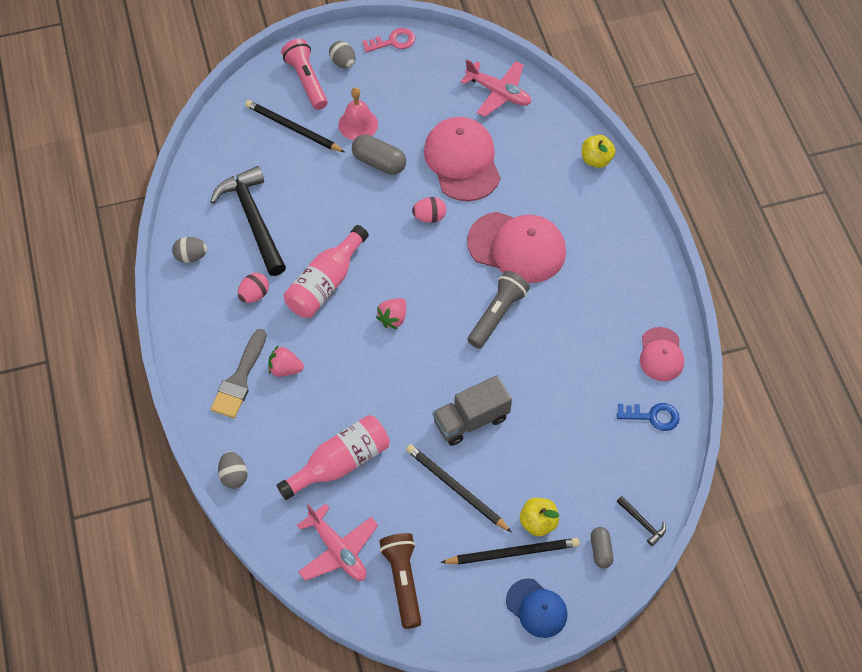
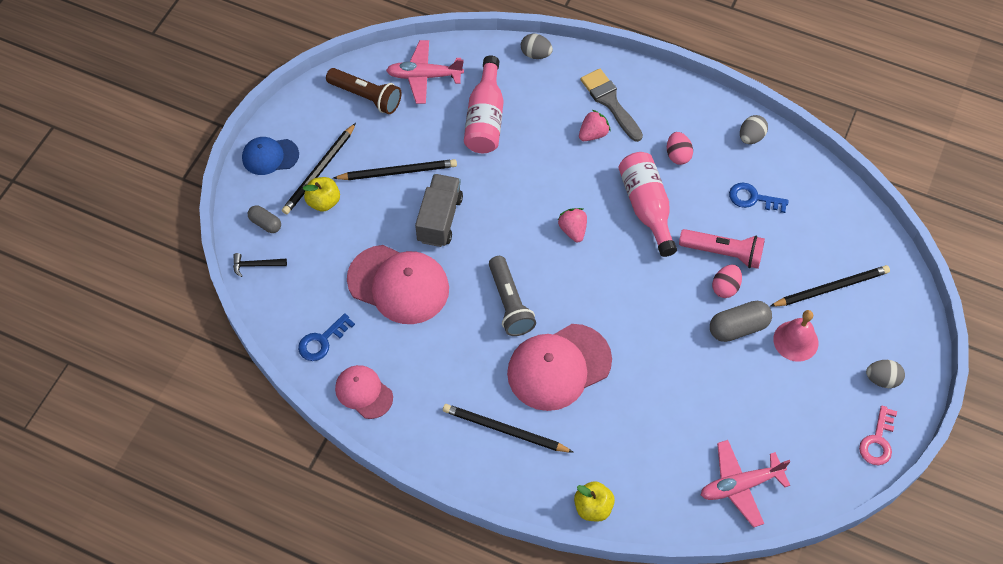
camera: 130 degrees right, 0 degrees up
black hammer [210,166,286,276] -> blue key [729,183,789,213]
pink flashlight [281,39,328,110] -> pink flashlight moved to [679,229,765,269]
pink egg [412,197,446,223] -> pink egg moved to [712,264,742,298]
pink cap [424,117,501,201] -> pink cap moved to [347,245,449,324]
none -> black pencil [443,404,574,453]

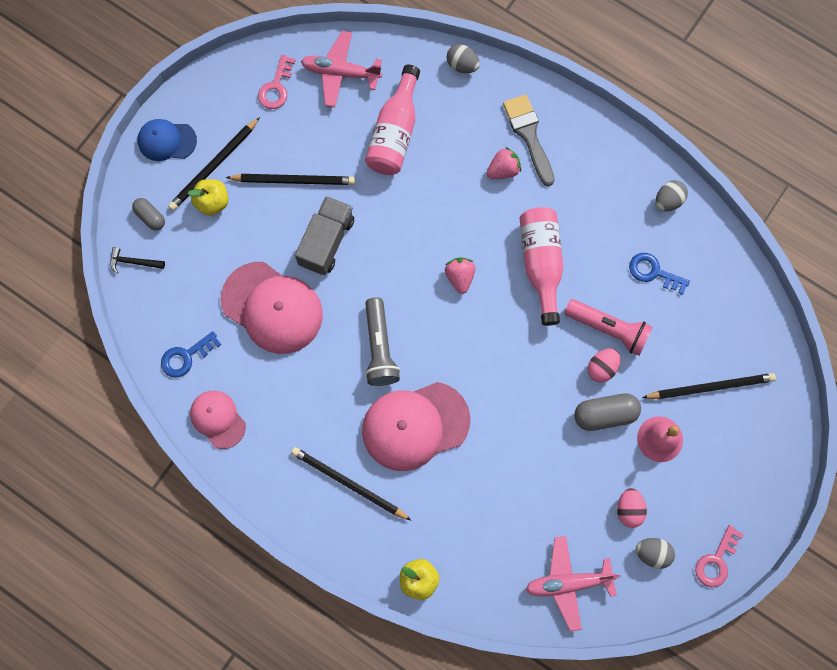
camera: 10 degrees right, 15 degrees up
brown flashlight [326,68,402,114] -> pink key [258,55,296,109]
pink egg [667,132,693,165] -> pink egg moved to [617,488,647,528]
grey egg [866,360,905,388] -> grey egg moved to [636,538,675,569]

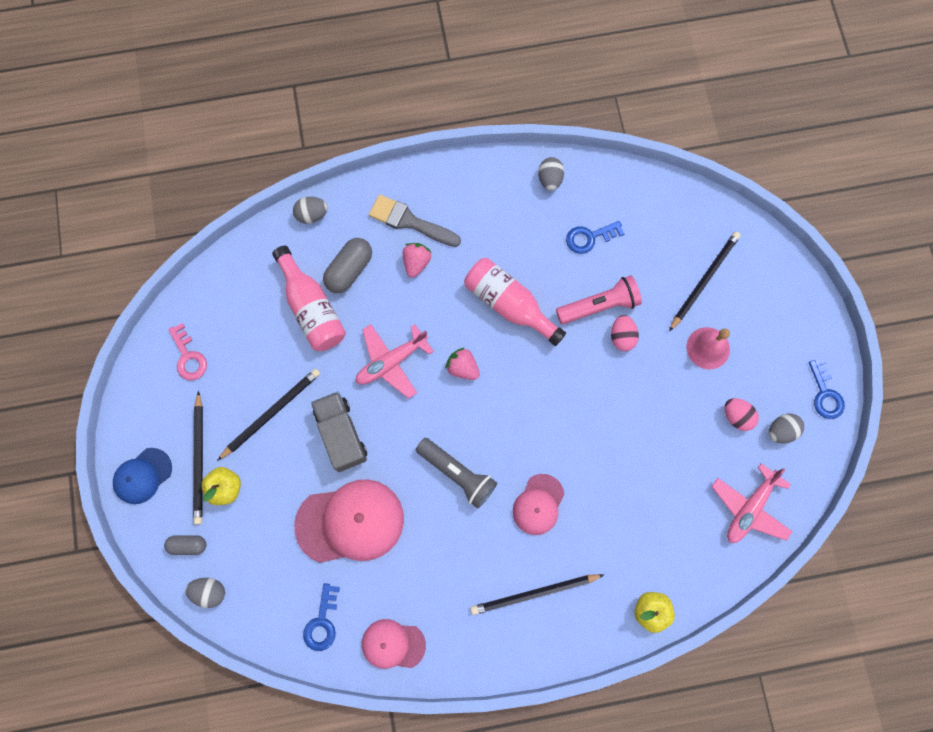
camera: 45 degrees left, 0 degrees up
black hammer [110,247,165,274] -> grey egg [185,578,225,608]
pink plane [301,31,382,107] -> pink plane moved to [356,324,434,399]
pink cap [362,382,470,471] -> pink cap [513,474,565,535], size x0.57
grey capsule [574,393,641,431] -> grey capsule moved to [323,238,372,293]
pink key [695,525,744,587] -> blue key [809,359,845,419]

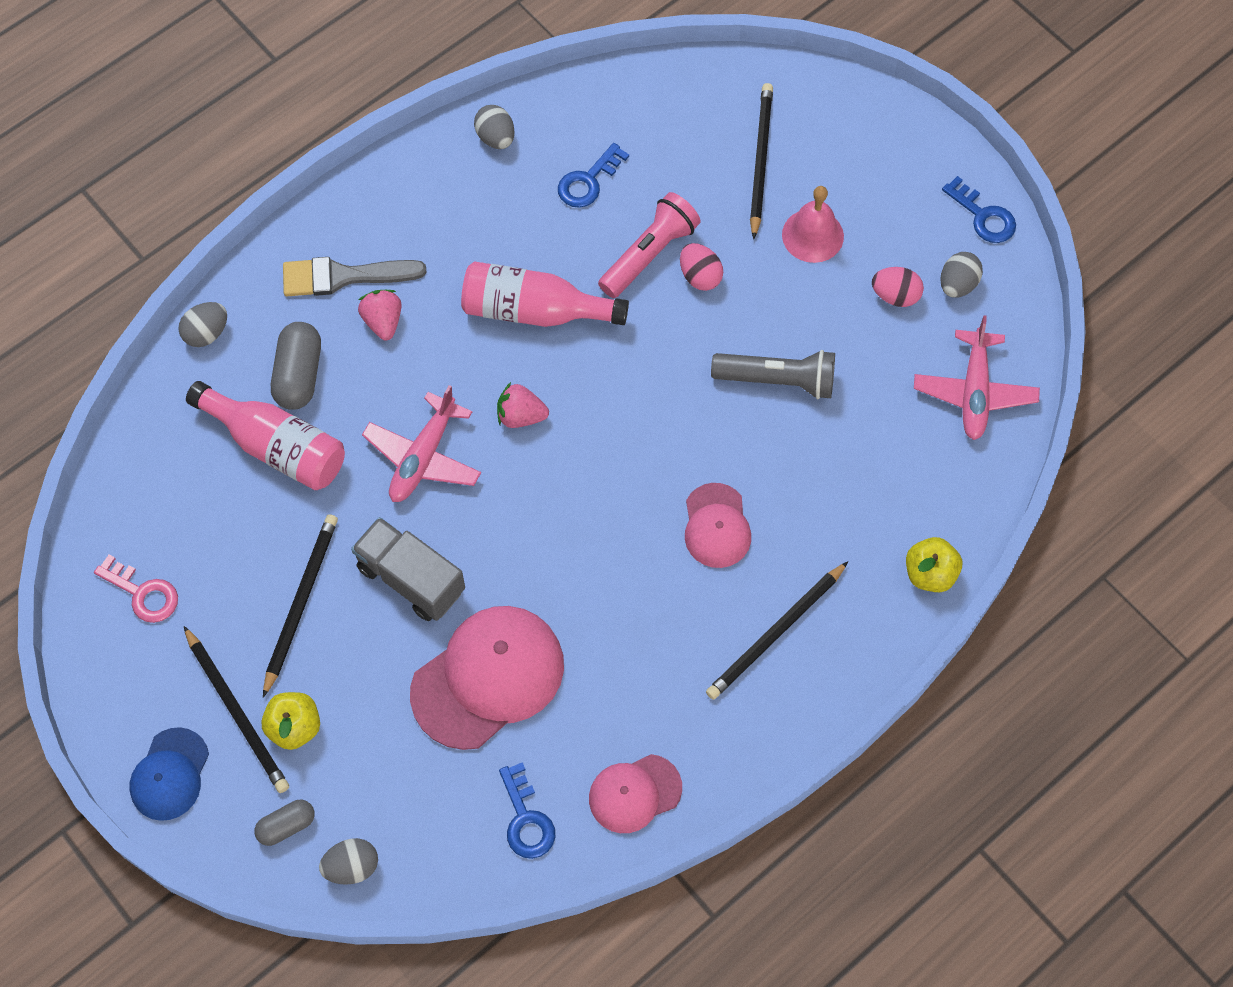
camera: 30 degrees left, 10 degrees down
grey flashlight [416,438,497,509] -> grey flashlight moved to [711,350,835,399]

